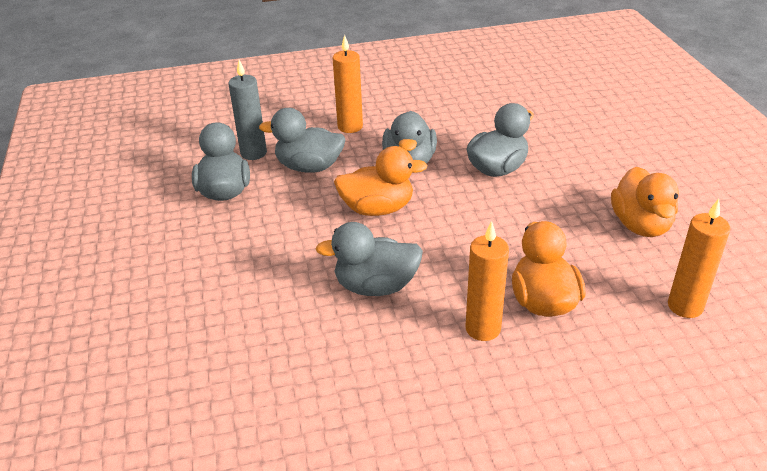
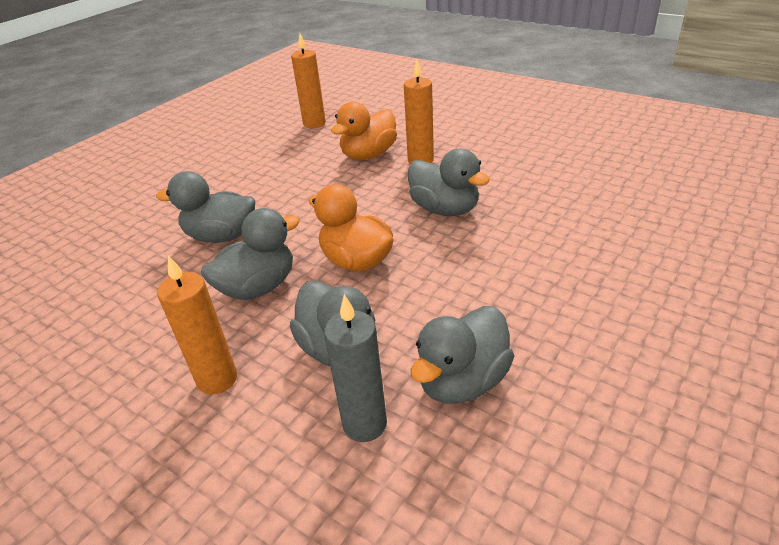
camera: 130 degrees left, 0 degrees up
orange duck [611,167,679,237] -> none

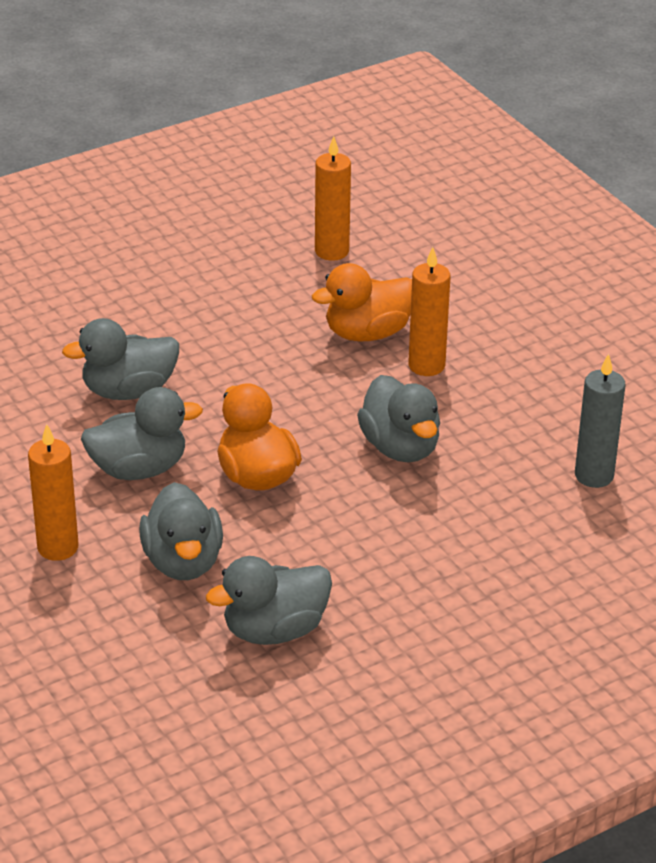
camera: 20 degrees right, 0 degrees up
grey duck [156,171,255,243] -> grey duck turned 45 degrees counterclockwise [62,318,179,400]
grey candle [324,295,387,442] -> grey candle moved to [575,354,626,488]

